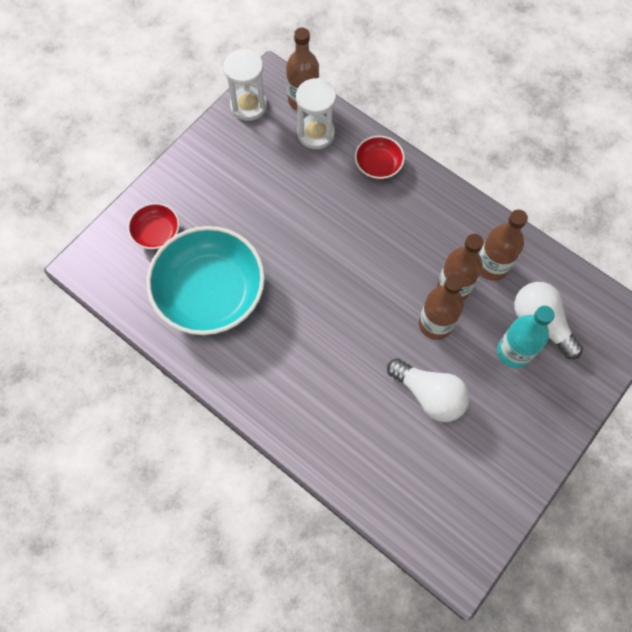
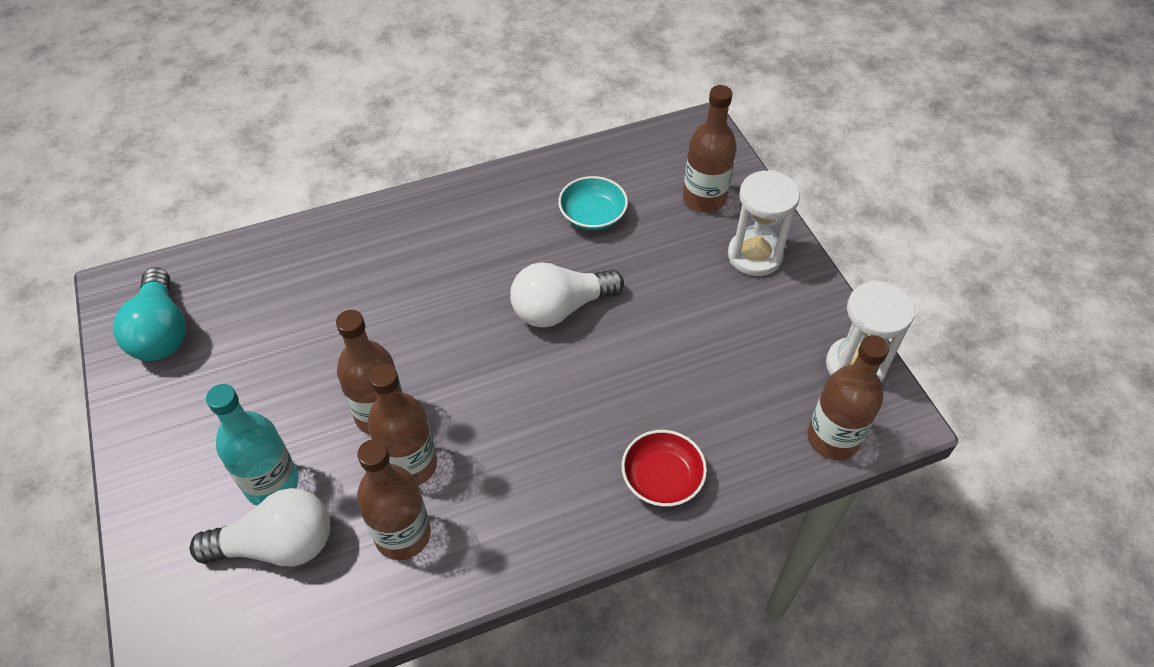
camera: 120 degrees right, 15 degrees down
red bowl [128,203,180,249] -> brown bottle [683,85,737,213]
turquoise bowl [146,226,265,335] -> turquoise bowl [558,176,628,230], size x0.46
white hourglass [296,78,336,149] -> white hourglass moved to [728,170,800,276]
white light bulb [387,358,470,422] -> white light bulb moved to [510,263,624,328]
none -> turquoise light bulb [113,267,186,361]

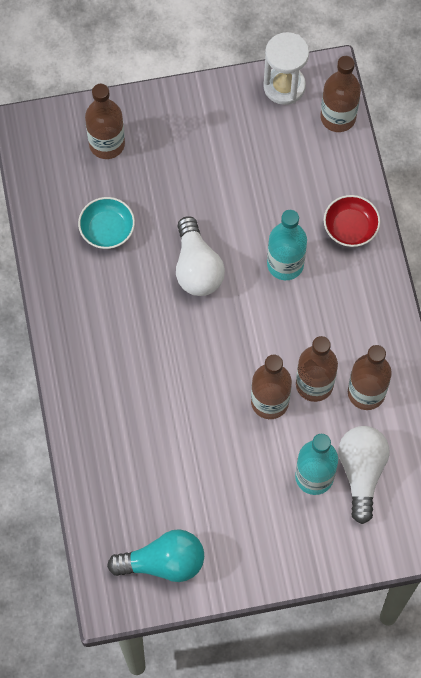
camera: 80 degrees left, 15 degrees up
white hourglass [728,170,800,276] -> none
none -> turquoise bottle [267,210,307,280]

